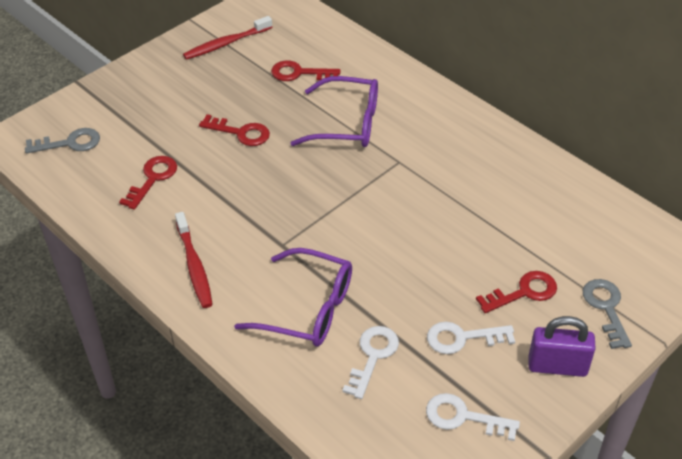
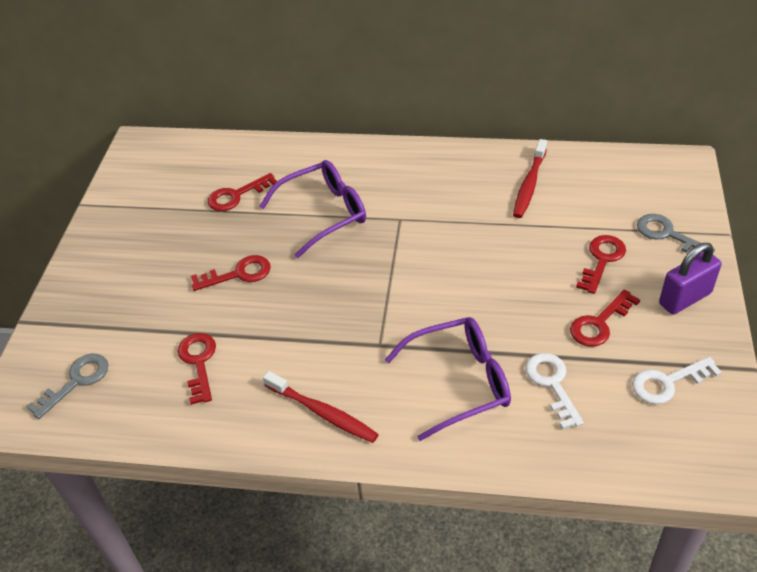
camera: 35 degrees left, 0 degrees up
red toothbrush [183,16,272,60] -> red toothbrush moved to [513,139,547,218]
white key [427,322,515,354] -> red key [570,289,640,347]

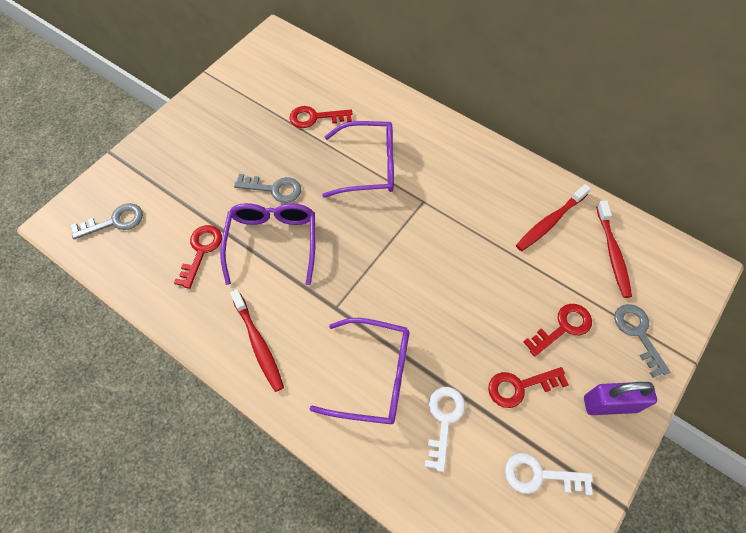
camera: 25 degrees right, 15 degrees up
red key [191,255,271,291] -> grey key [234,174,301,203]
none -> purple glasses [220,203,315,285]
none -> red toothbrush [596,201,632,298]

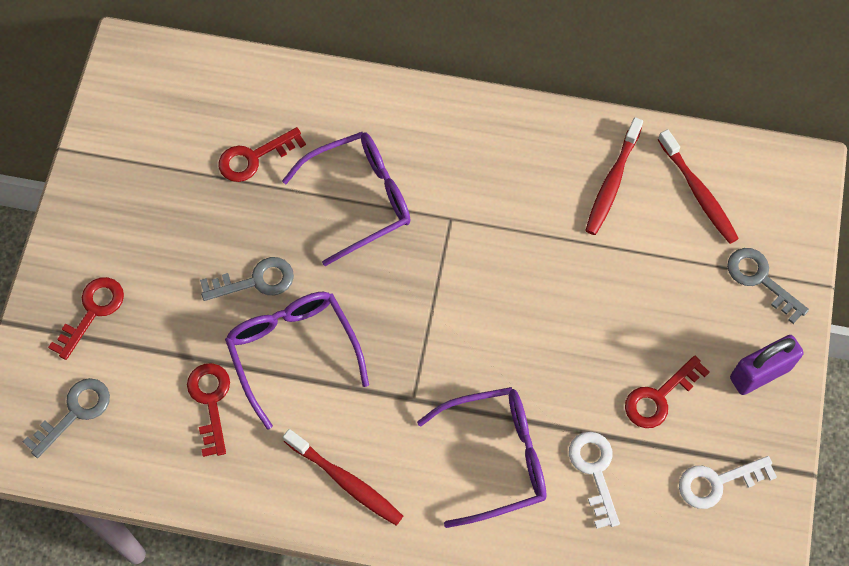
camera: 25 degrees left, 5 degrees up
red key [523,304,592,357] -> red key moved to [48,277,124,360]

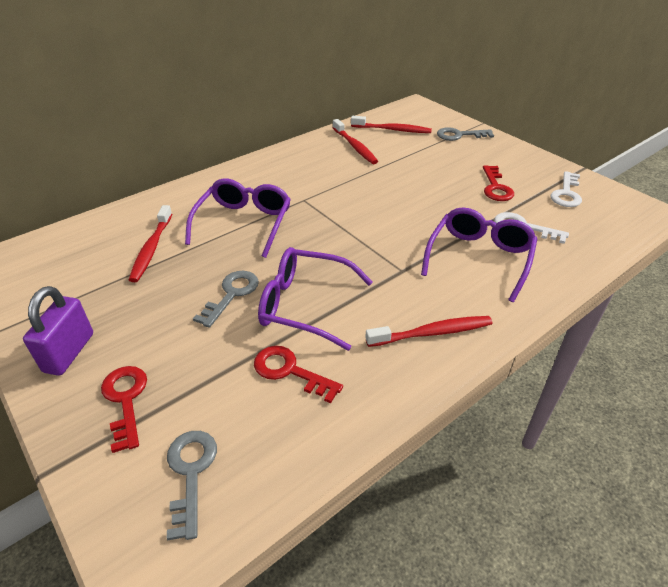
camera: 50 degrees left, 25 degrees down
red key [219,127,306,182] -> red toothbrush [129,205,172,282]
purple padlock [730,335,804,395] -> purple padlock moved to [23,286,93,376]

